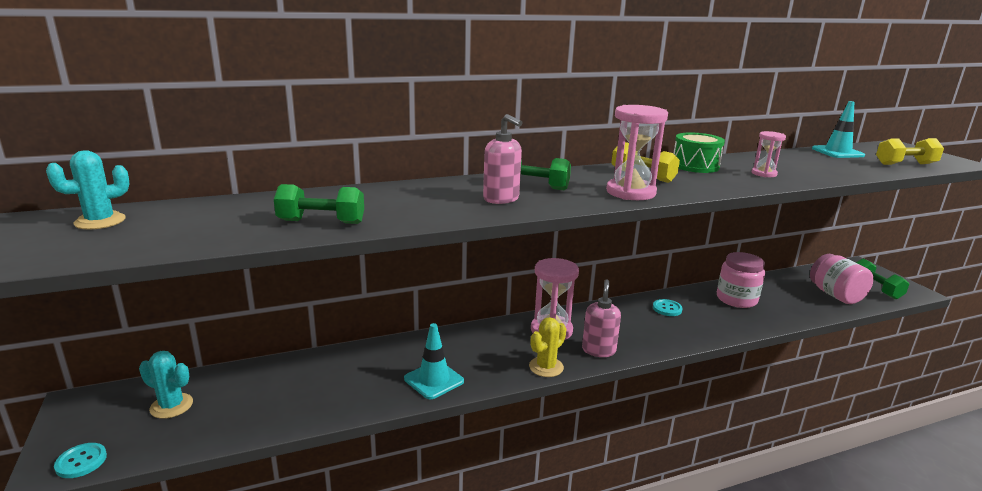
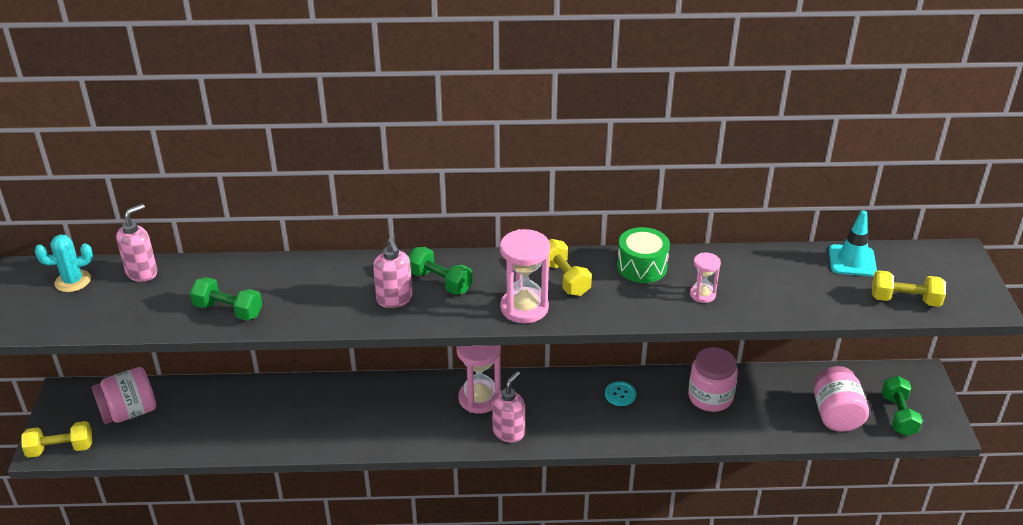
camera: 20 degrees right, 15 degrees up
turquoise button [54,443,107,478] -> yellow dumbbell [22,421,92,458]
turquoise cactus [139,351,193,419] -> pink jar [92,367,156,424]
turquoise traffic cone [404,323,464,399] -> none
yellow cactus [529,317,566,377] -> none
none -> pink soap dispenser [116,204,157,282]

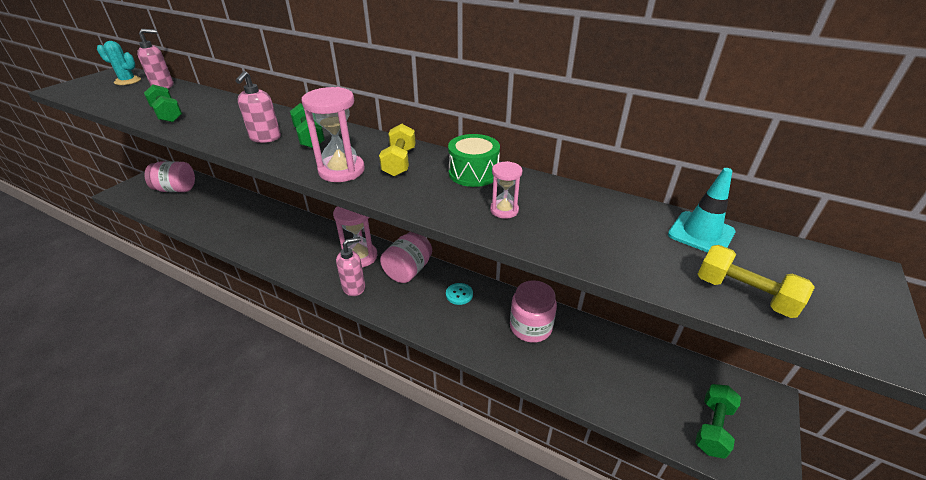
camera: 30 degrees right, 0 degrees up
yellow dumbbell [22,421,92,458] -> none
pink jar [814,366,869,432] -> pink jar moved to [380,232,432,283]

